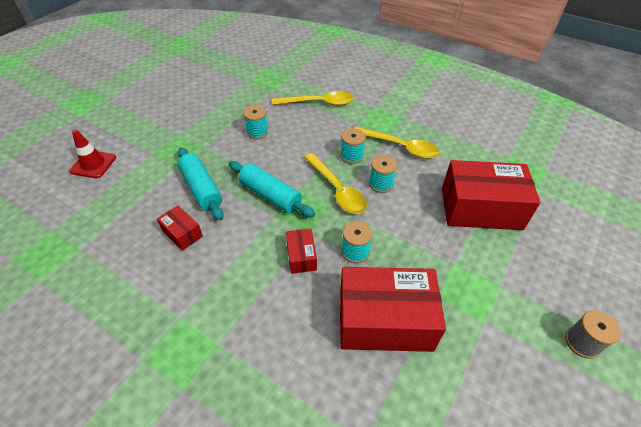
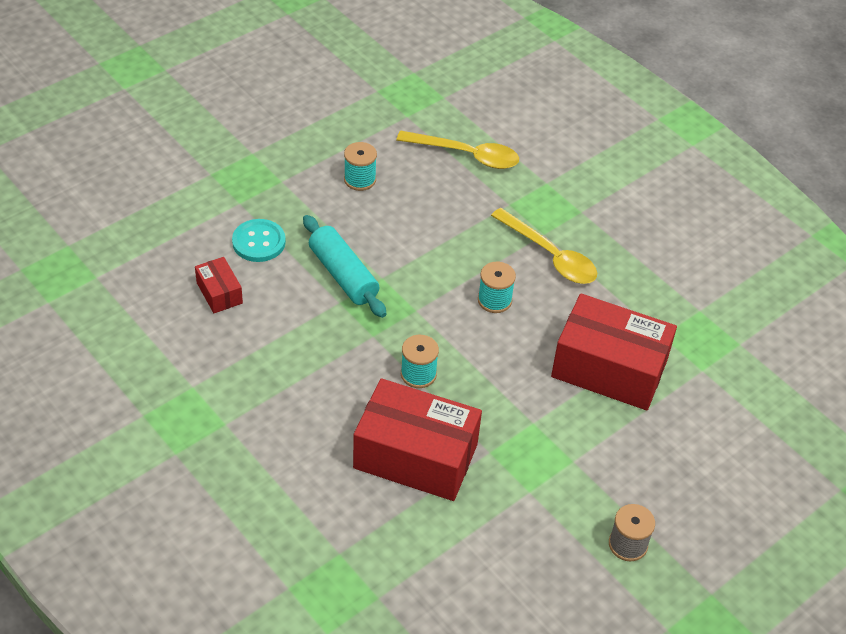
camera: 15 degrees right, 0 degrees up
red traffic cone [69,129,116,178] -> none
turquoise rolling pin [178,147,224,220] -> turquoise button [232,219,286,262]
red box [286,228,317,274] -> none
yellow spoon [304,153,367,214] -> none
turquoise spool [340,128,366,164] -> none

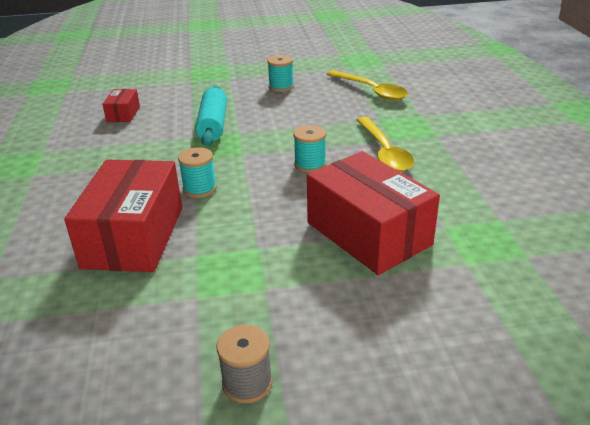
camera: 35 degrees right, 15 degrees down
turquoise button [232,219,286,262] -> none
red box [353,378,482,501] -> red box turned 45 degrees clockwise [64,160,182,272]

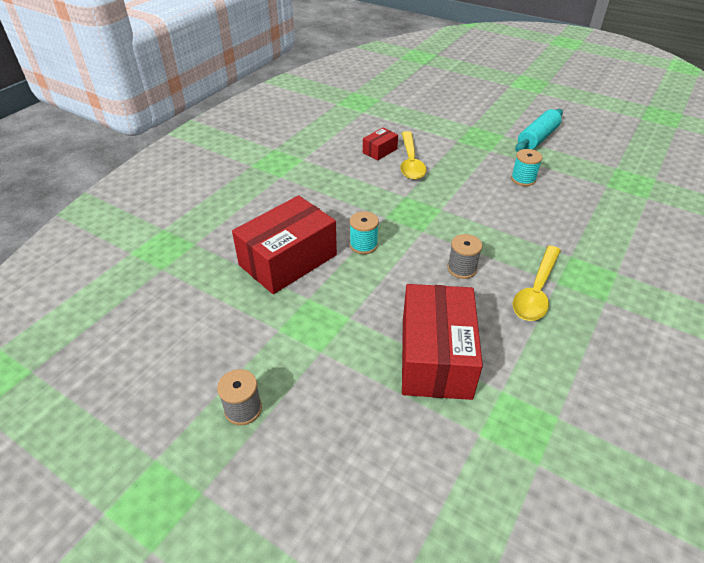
camera: 40 degrees right, 10 degrees up
turquoise rolling pin [195,86,227,146] -> turquoise rolling pin moved to [515,109,563,152]
turquoise spool [293,125,326,173] -> grey spool [447,234,482,279]
yellow spoon [326,70,408,101] -> yellow spoon moved to [400,131,426,180]

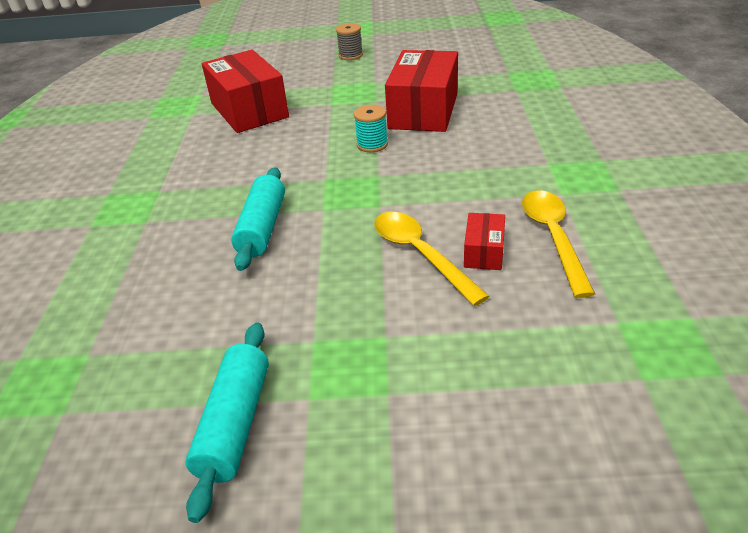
camera: 150 degrees right, 5 degrees down
grey spool [447,234,482,279] -> none
turquoise spool [511,149,543,186] -> none
yellow spoon [513,246,561,321] -> yellow spoon moved to [522,190,595,298]
none -> turquoise rolling pin [231,167,285,271]

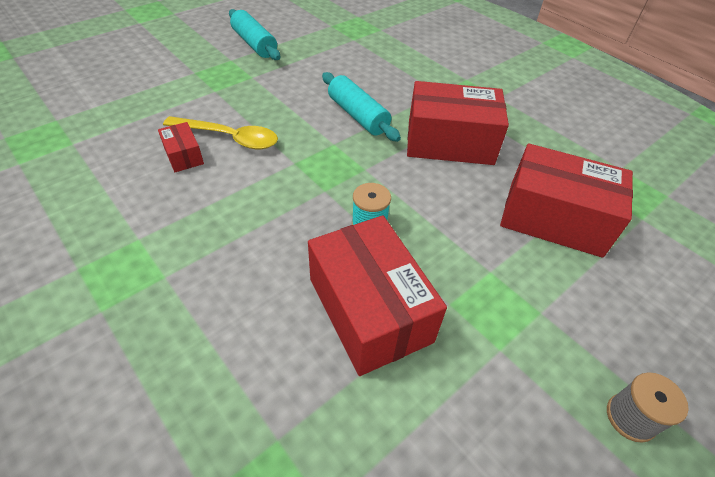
camera: 135 degrees right, 10 degrees up
yellow spoon [522,190,595,298] -> none
none -> red box [407,81,509,165]

